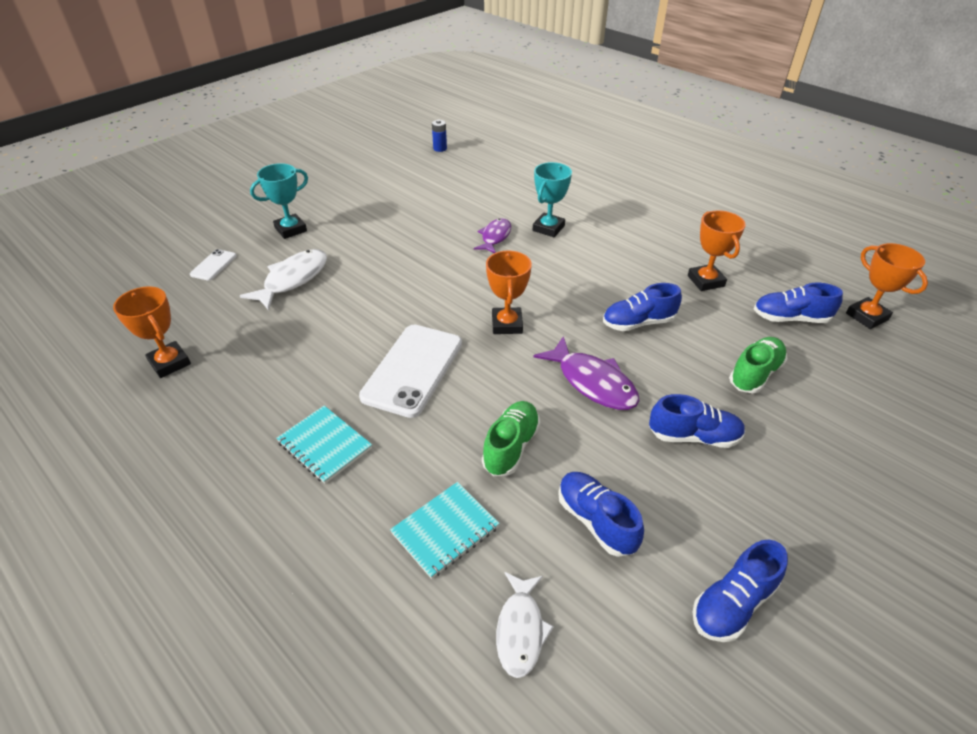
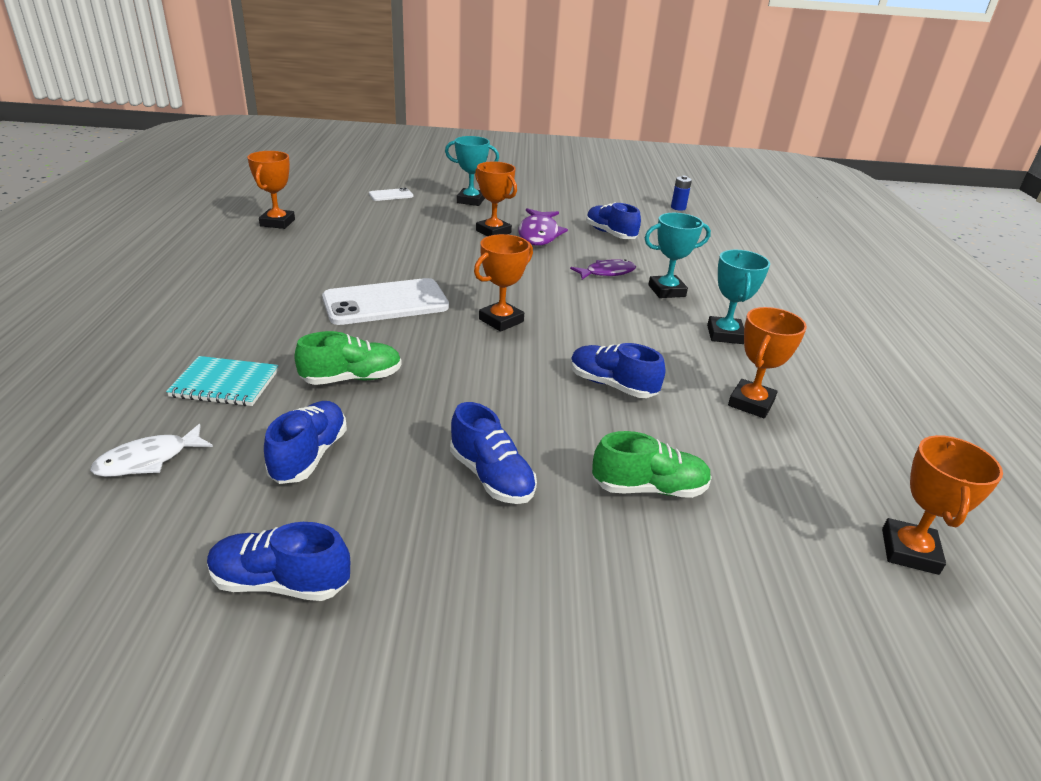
camera: 45 degrees right, 10 degrees down
white fish [240,249,327,310] -> none
turquoise notebook [276,406,372,484] -> none
purple fish [533,336,639,410] -> purple fish moved to [518,208,568,246]
blue shoe [754,283,843,323] -> blue shoe moved to [586,202,641,239]
none -> orange trophy [475,162,517,236]
none -> turquoise trophy [707,250,770,344]

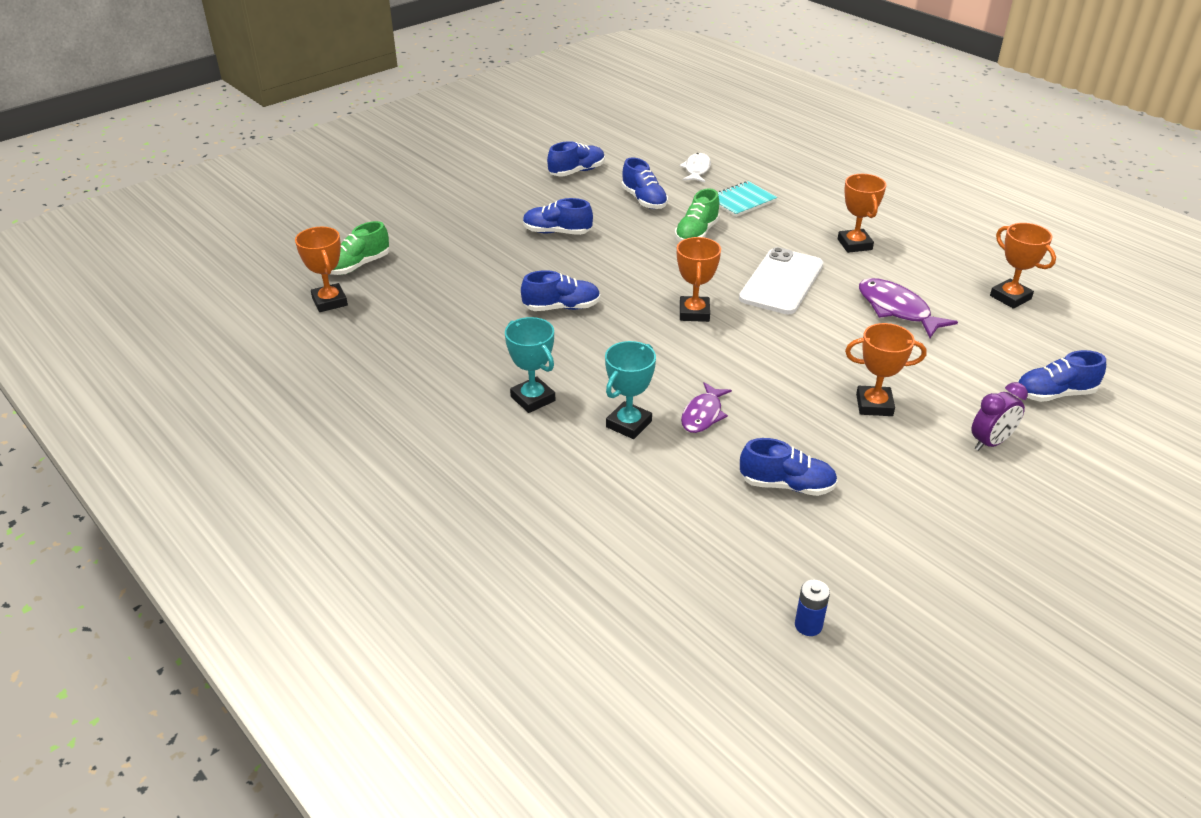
camera: 140 degrees right, 5 degrees up
white phone [369,188,413,201] -> blue shoe [1018,350,1106,402]
turquoise trophy [445,136,499,206] -> purple clock [971,382,1028,451]
purple fish [518,208,568,246] -> purple fish moved to [859,278,958,338]
green shoe [592,431,712,498] -> green shoe moved to [330,221,389,275]
orange trophy [728,307,807,418] -> orange trophy moved to [838,174,886,253]

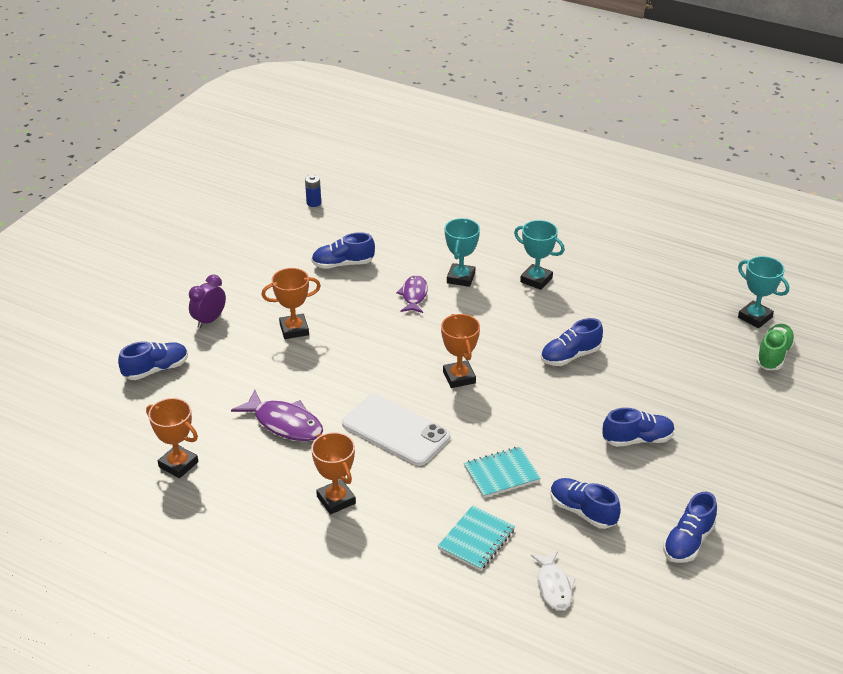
camera: 160 degrees right, 0 degrees up
orange trophy [295,227,348,312] -> turquoise trophy [738,256,789,328]
green shoe [675,188,720,242] -> turquoise notebook [464,447,541,498]
white phone [739,247,823,314] -> white phone turned 60 degrees counterclockwise [342,394,450,466]

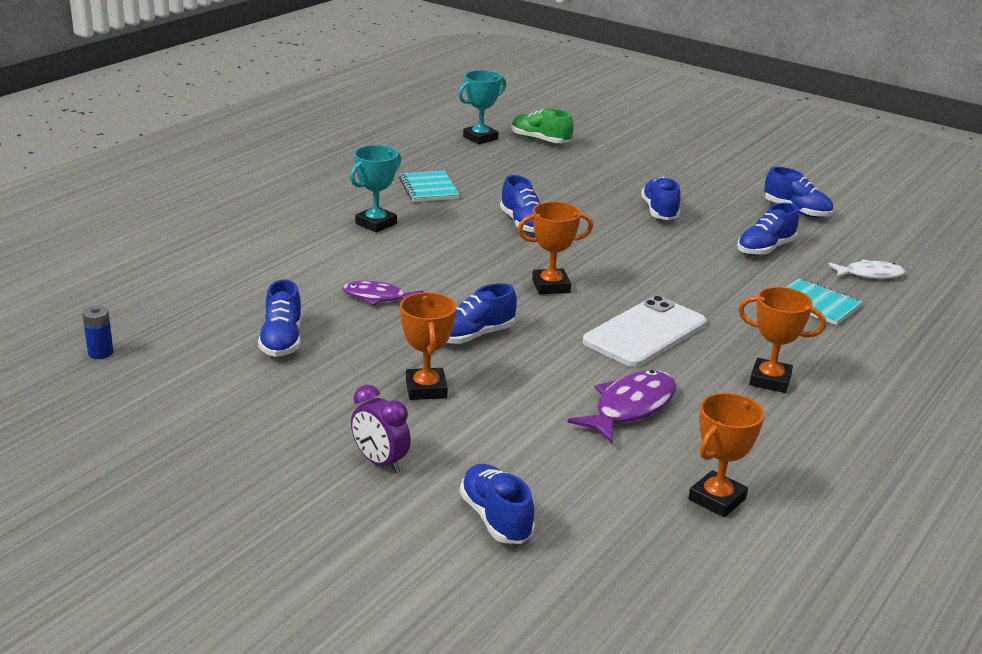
camera: 85 degrees left, 10 degrees down
orange trophy [311,432,356,514] -> orange trophy turned 45 degrees clockwise [738,287,826,393]
turquoise trophy [445,218,480,287] -> none
turquoise notebook [464,447,541,498] -> turquoise notebook moved to [399,171,460,202]
none -> blue shoe [447,283,517,344]

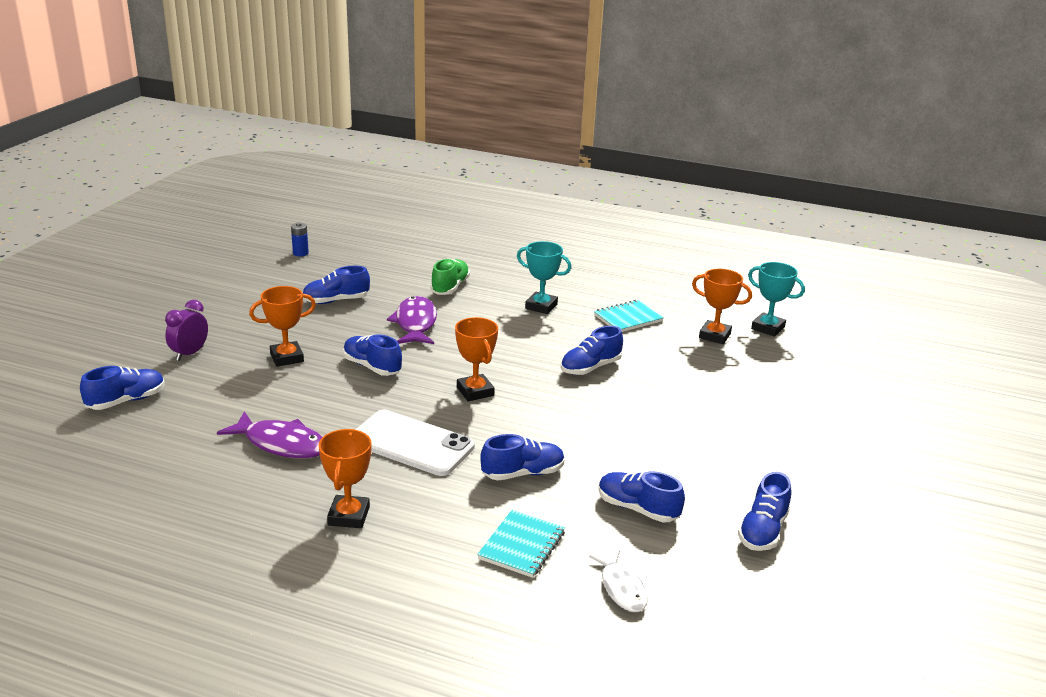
camera: 75 degrees right, 0 degrees up
purple fish [343,281,423,305] -> purple fish [387,296,437,344], size x1.51
green shoe [512,109,574,143] -> green shoe moved to [430,258,470,295]
blue shoe [641,177,681,220] -> blue shoe moved to [480,434,565,480]
orange trophy [688,393,764,517] -> orange trophy moved to [692,269,752,344]

